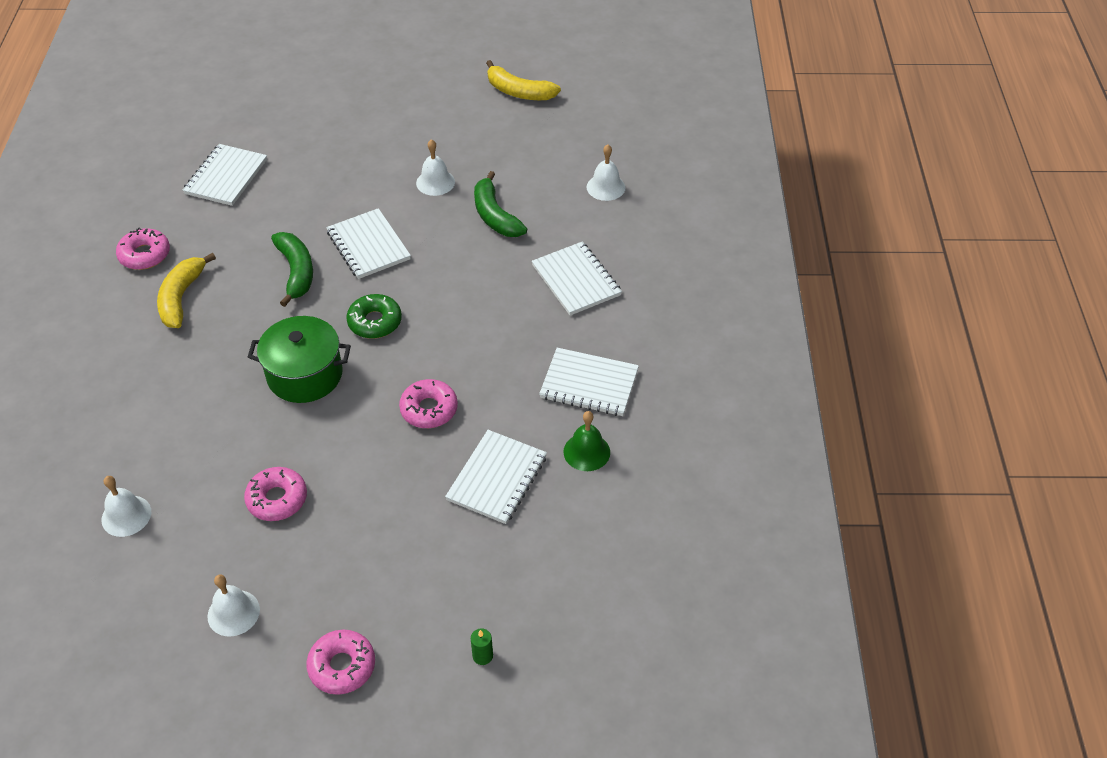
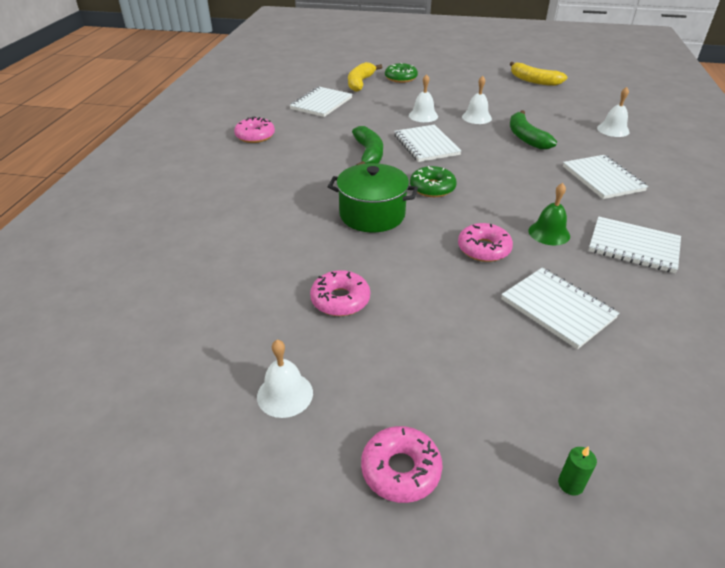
camera: 10 degrees right, 10 degrees down
white bell [102,476,151,537] -> white bell moved to [409,74,438,122]
yellow banana [157,253,216,328] -> yellow banana moved to [348,62,382,92]
white notebook [445,430,547,524] -> white notebook turned 75 degrees counterclockwise [501,268,620,349]
green bell [563,411,610,471] -> green bell moved to [528,183,570,245]
none -> green donut [385,63,418,83]

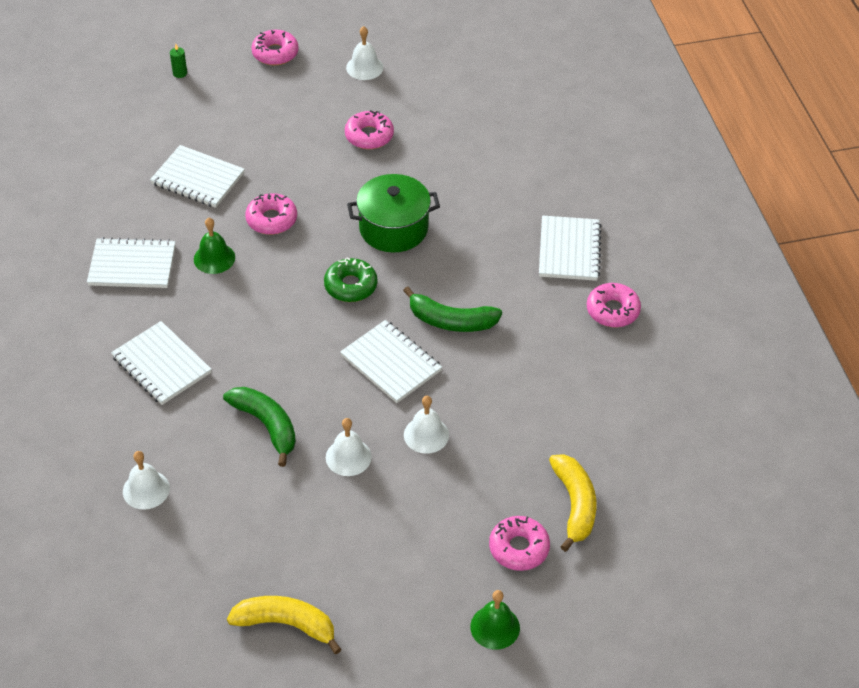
camera: 155 degrees right, 10 degrees up
white notebook [290,87,352,117] -> white notebook moved to [539,216,601,281]
green banana [352,126,383,165] -> green banana turned 45 degrees counterclockwise [403,286,502,332]
green donut [385,63,418,83] -> pink donut [489,516,550,571]
none -> green bell [470,590,520,650]

